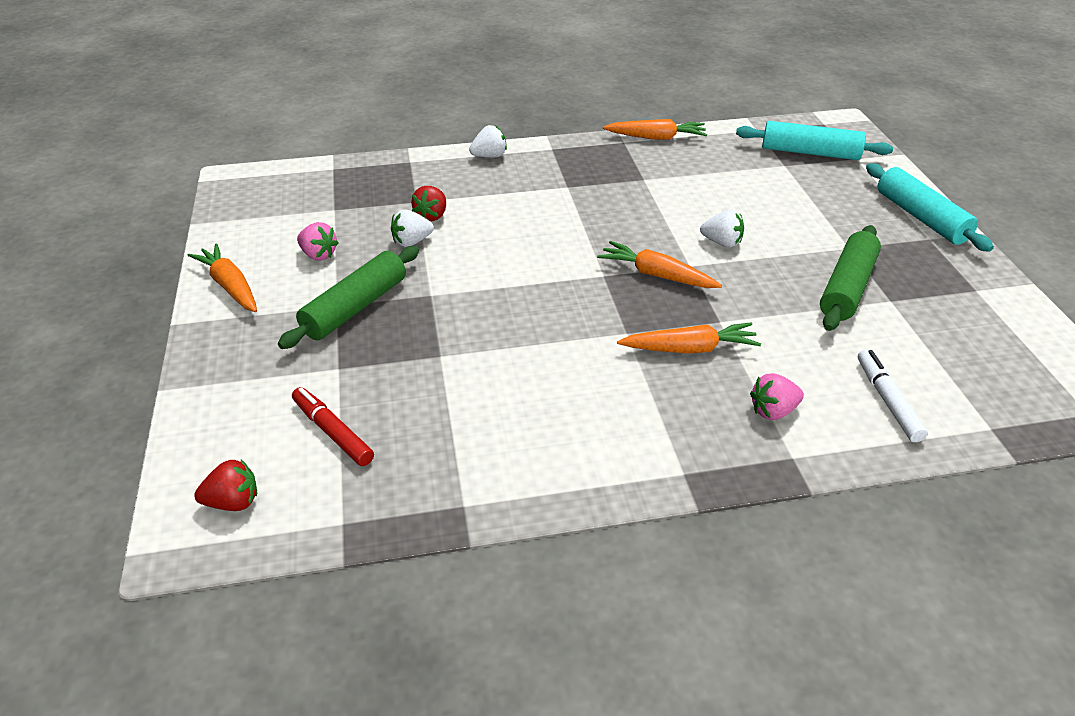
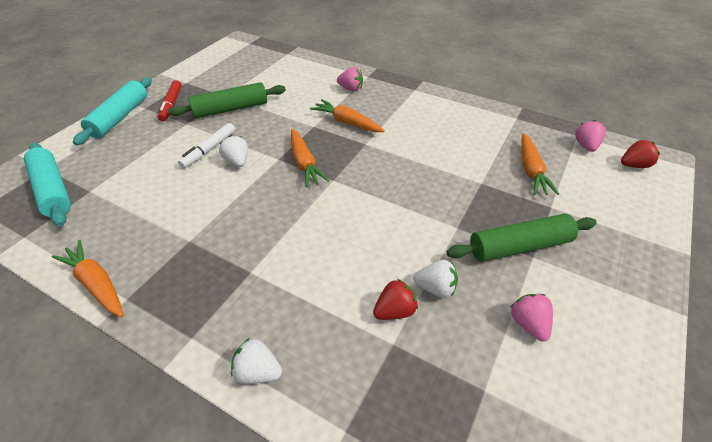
camera: 140 degrees left, 5 degrees up
orange carrot [187,243,257,312] -> orange carrot moved to [522,133,559,195]
red strawberry [194,459,257,511] -> red strawberry turned 135 degrees clockwise [621,140,660,168]
red marker [292,387,374,466] -> red marker moved to [158,80,182,121]
white marker [858,349,928,442] -> white marker moved to [178,123,235,168]
none -> pink strawberry [575,120,606,152]

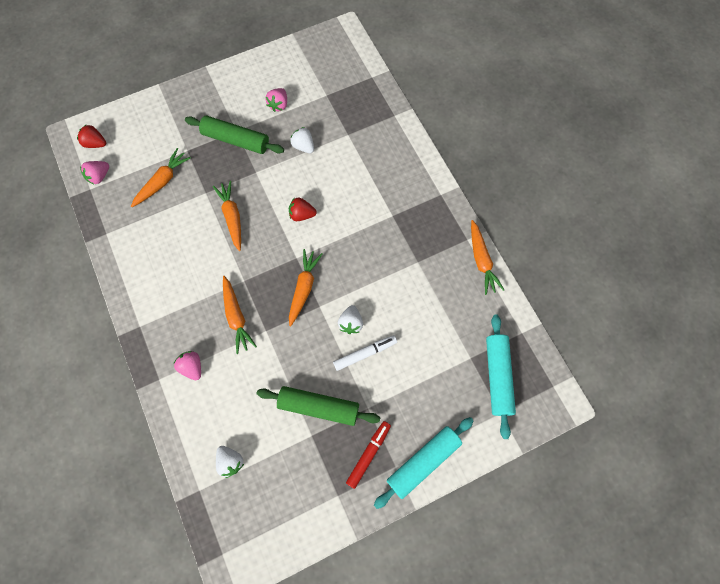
camera: 145 degrees left, 25 degrees up
white strawberry [231,338,282,384] -> white strawberry moved to [216,446,244,478]
red strawberry [373,279,418,320] -> red strawberry moved to [289,198,317,221]
none -> orange carrot [213,181,241,251]

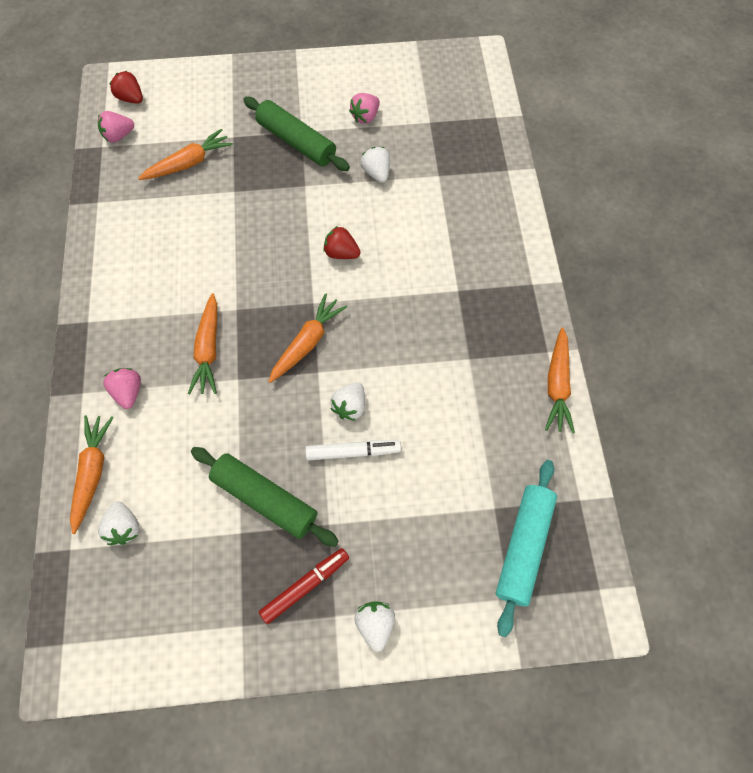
camera: 20 degrees right, 5 degrees down
orange carrot [213,181,241,251] -> orange carrot moved to [70,415,114,534]
turquoise rolling pin [374,417,474,509] -> white strawberry [354,601,395,652]

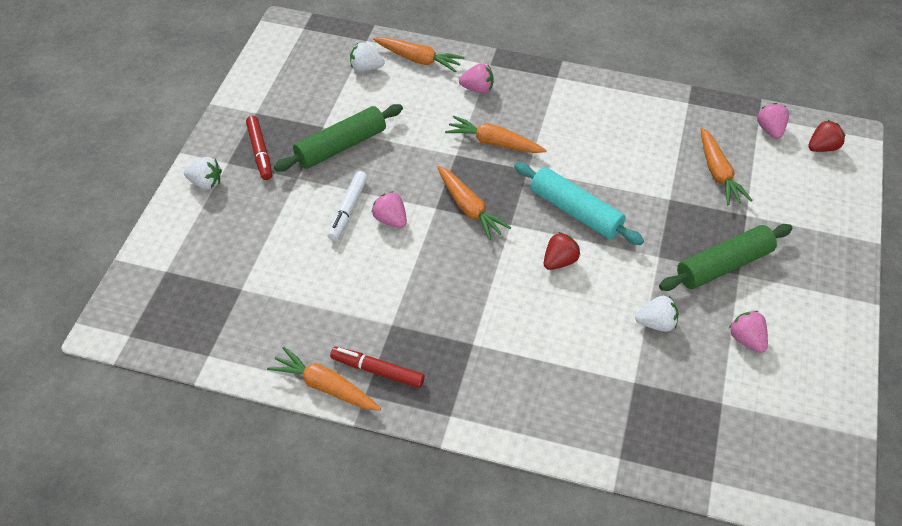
camera: 110 degrees right, 15 degrees down
white strawberry [330,383,365,421] -> pink strawberry [372,191,407,228]
turquoise rolling pin [496,460,557,637] -> turquoise rolling pin moved to [514,162,644,245]
none -> red marker [330,347,425,388]

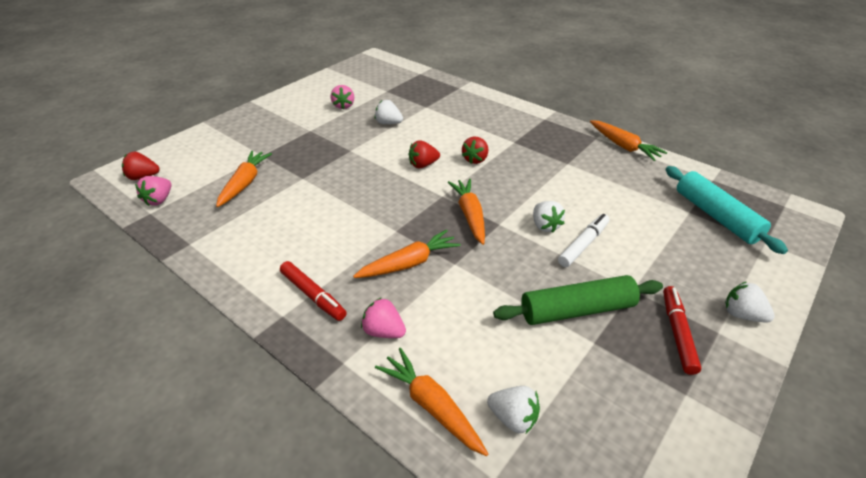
camera: 155 degrees left, 10 degrees down
red marker [330,347,425,388] -> red marker moved to [280,261,347,321]
pink strawberry [372,191,407,228] -> white strawberry [533,201,565,233]
orange carrot [445,116,547,153] -> orange carrot turned 75 degrees counterclockwise [353,230,461,278]
turquoise rolling pin [514,162,644,245] -> turquoise rolling pin moved to [666,166,788,254]
green rolling pin [659,224,793,291] -> none
none -> red strawberry [462,136,488,164]

